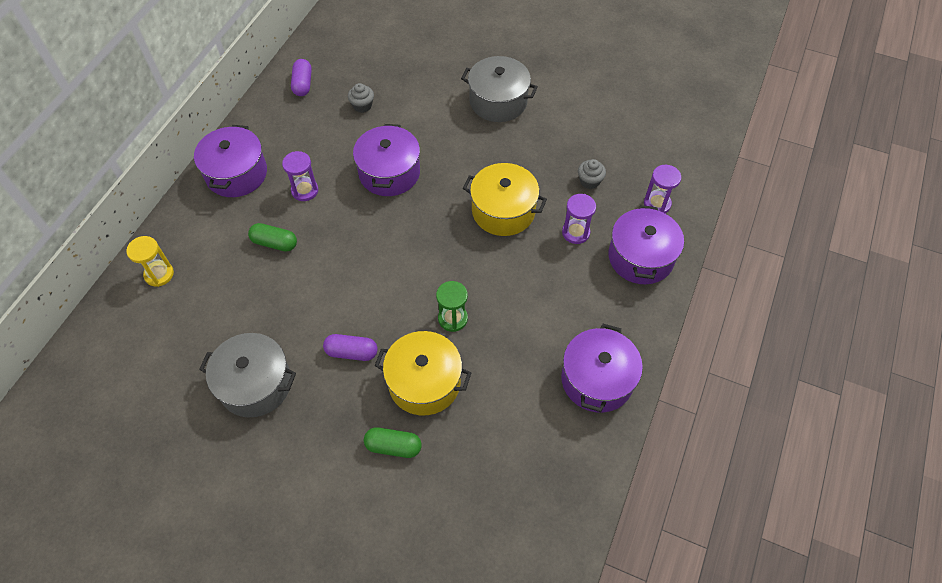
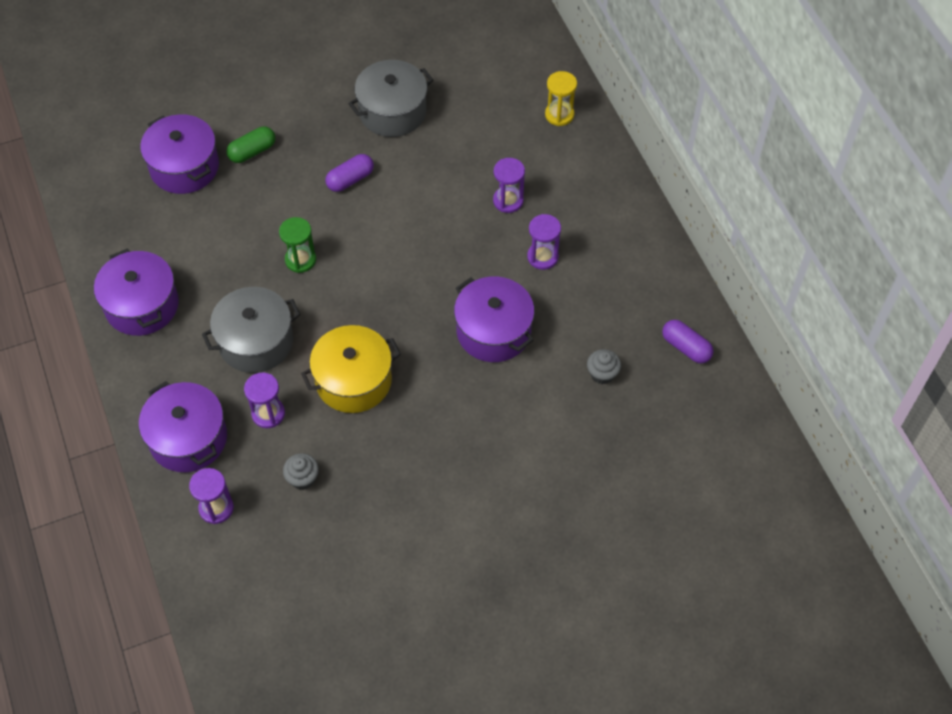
camera: 135 degrees right, 0 degrees up
purple pot [194,125,267,197] -> purple pot moved to [140,114,219,194]
green capsule [248,223,297,252] -> purple hourglass [493,158,525,213]
yellow pot [375,331,471,415] -> none
grey pot [461,56,538,122] -> grey pot moved to [202,287,301,373]

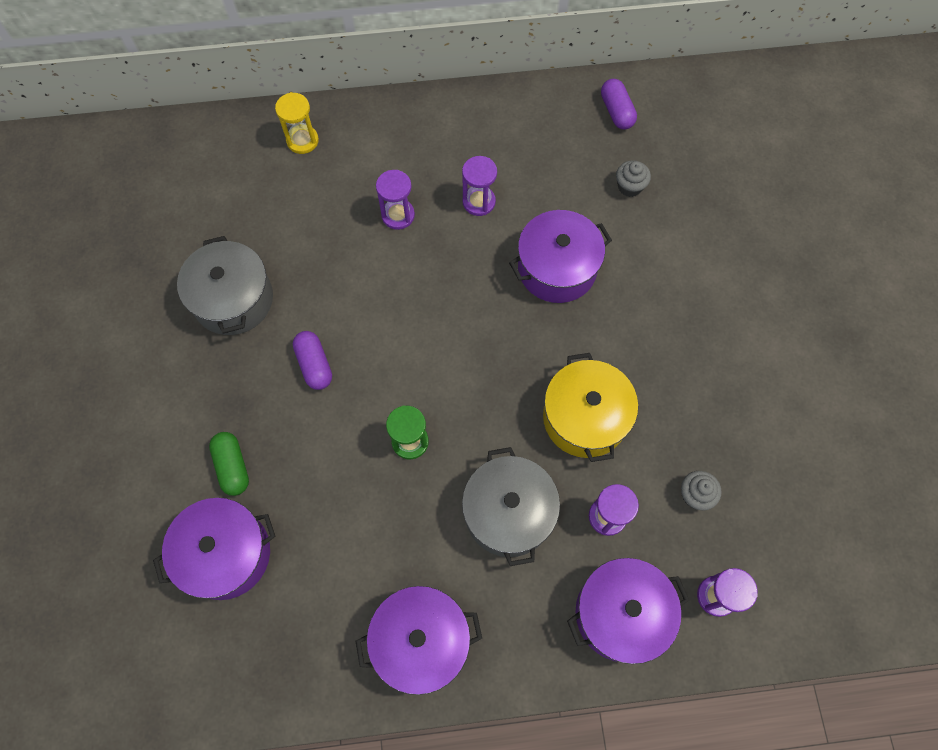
camera: 75 degrees left, 10 degrees up
purple capsule [662,320,714,363] -> purple capsule turned 75 degrees counterclockwise [601,79,637,129]

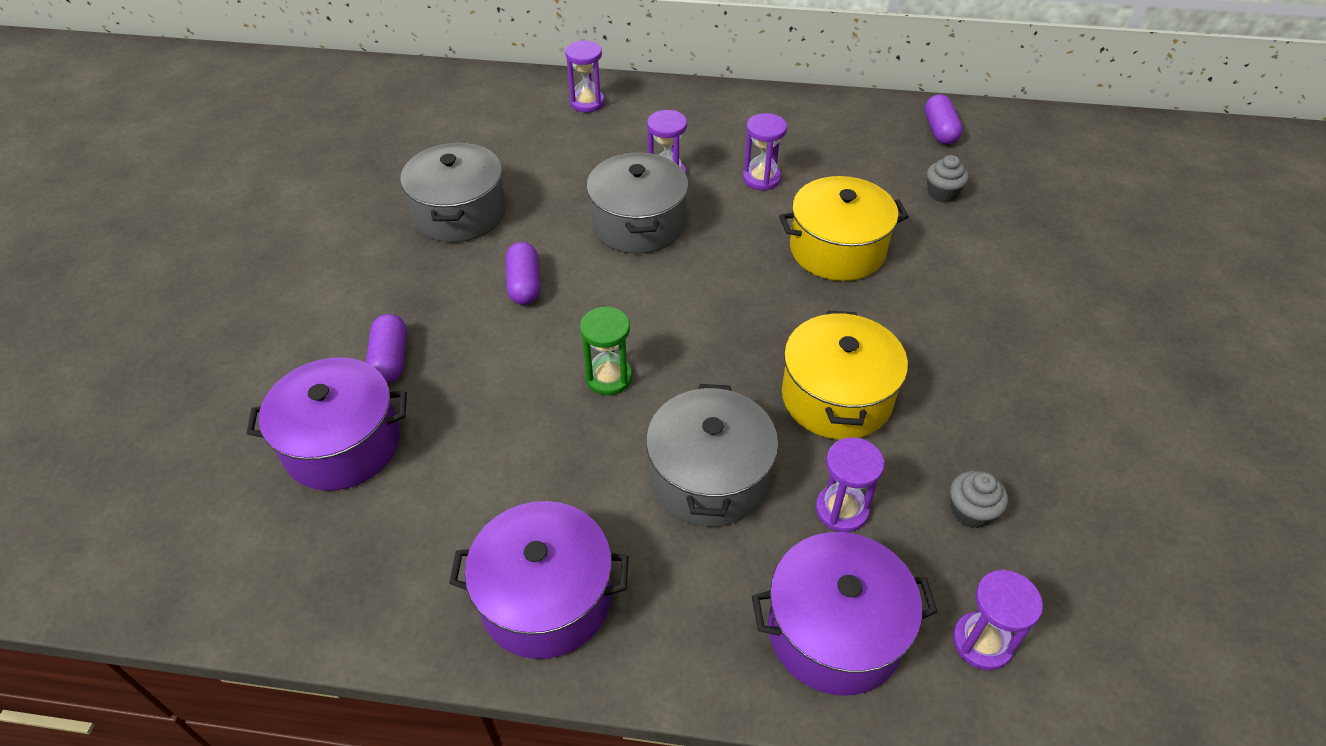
camera: 15 degrees right, 20 degrees down
green capsule [209,432,249,496] -> purple capsule [366,314,407,384]
yellow hourglass [275,92,319,154] -> purple hourglass [565,40,605,112]
purple pot [509,210,612,303] -> yellow pot [779,176,909,281]
none -> grey pot [586,152,689,254]

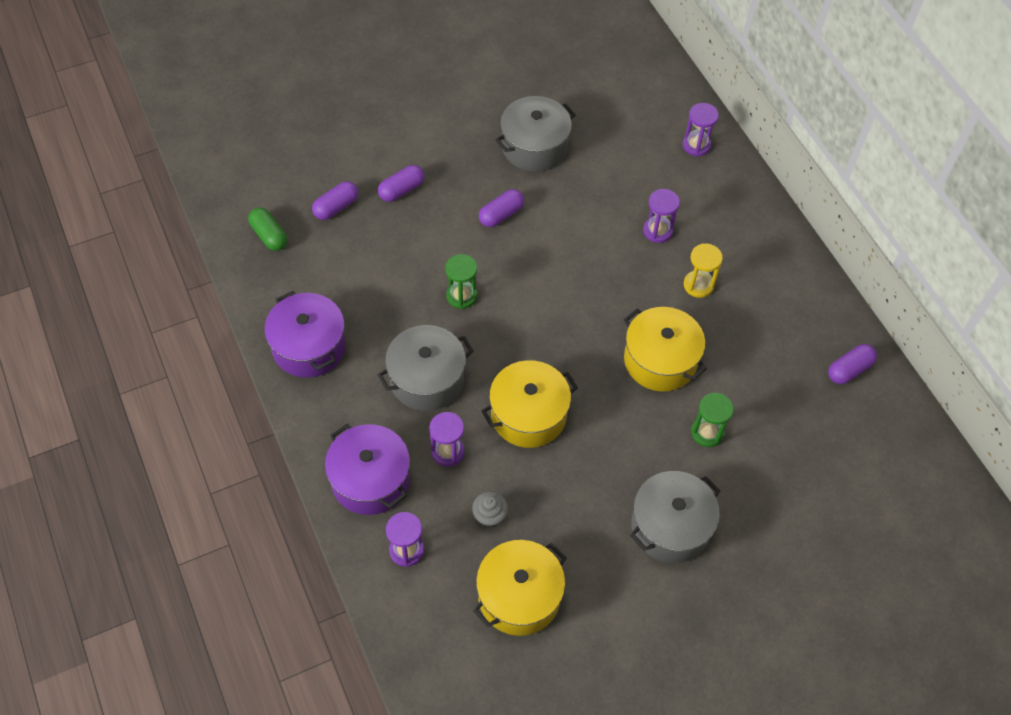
camera: 55 degrees right, 10 degrees up
purple pot [247,357,407,491] -> purple capsule [312,181,359,220]
grey pot [586,152,689,254] -> grey pot moved to [630,471,720,563]
purple hourglass [743,113,787,191] -> yellow hourglass [684,243,723,298]
grey cupcake [927,155,969,203] -> none
none -> green capsule [248,208,287,251]
none -> yellow pot [473,540,567,636]
none -> green hourglass [691,393,734,447]

